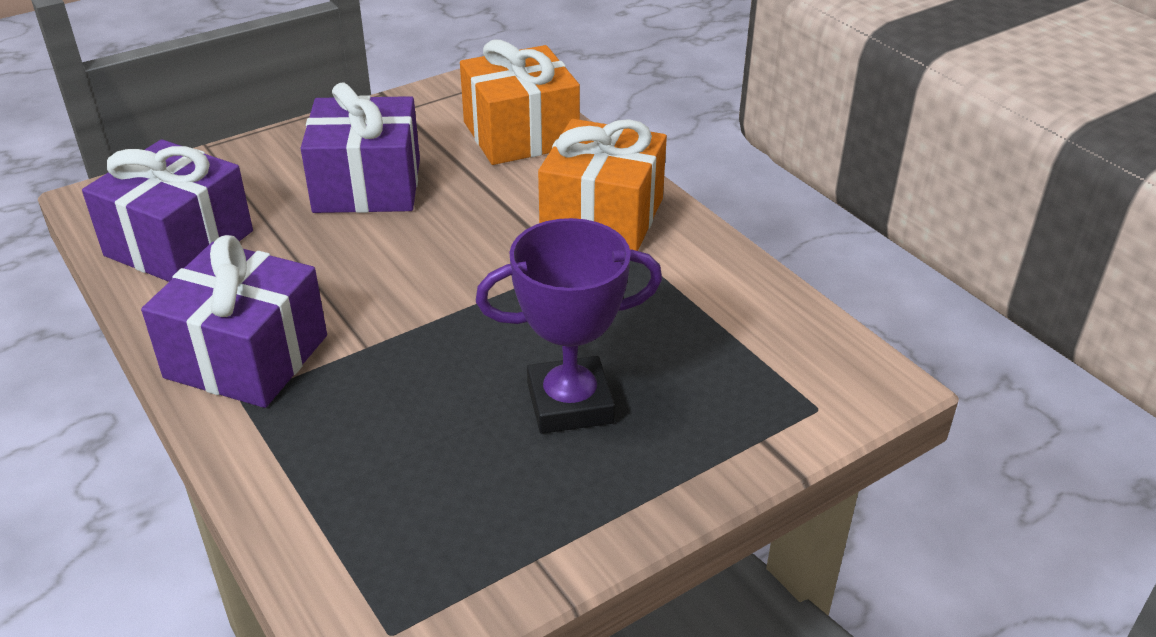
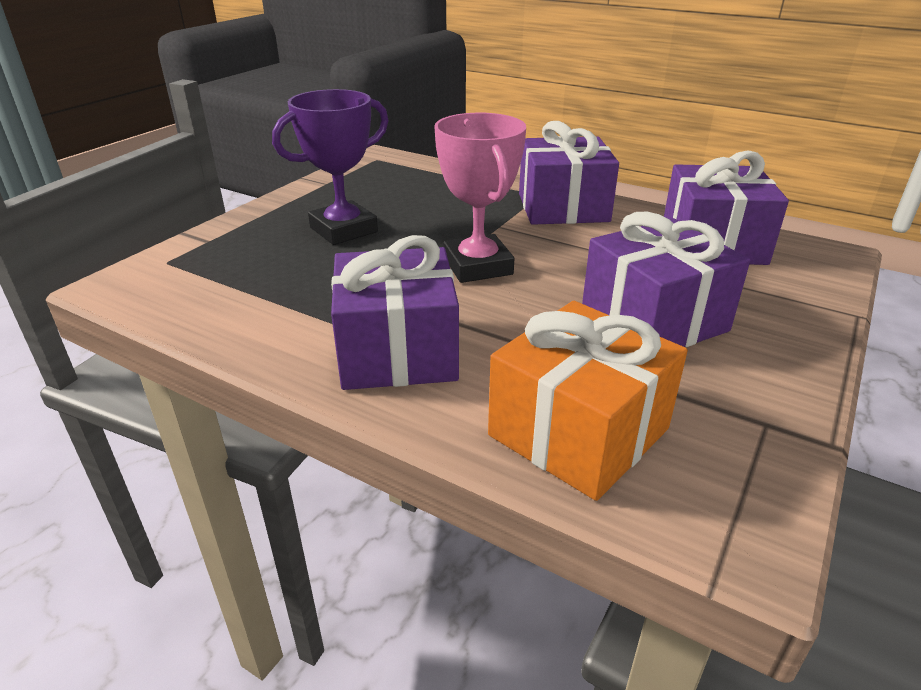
camera: 155 degrees right, 5 degrees down
orange gift [538,119,667,251] -> purple gift [331,235,459,390]
none -> pink trophy [434,113,526,283]

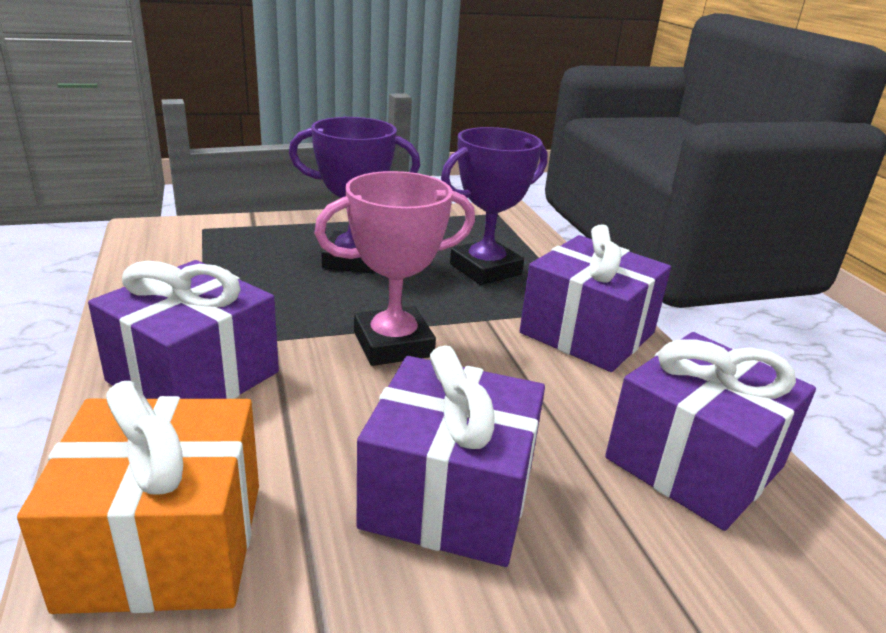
camera: 40 degrees right, 5 degrees down
pink trophy [434,113,526,283] -> pink trophy turned 45 degrees clockwise [314,171,475,366]
none -> purple trophy [441,127,547,285]

